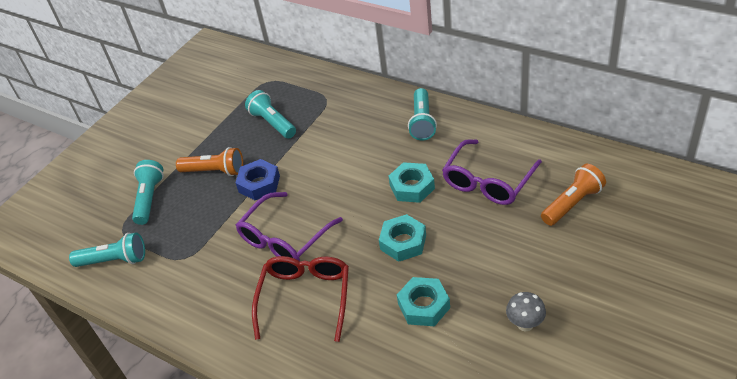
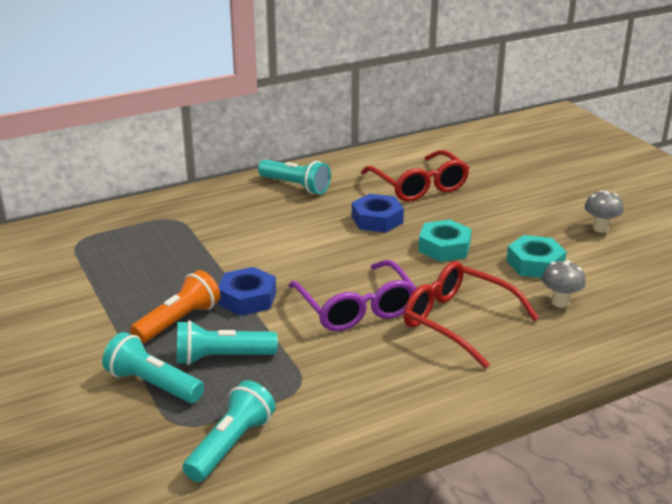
camera: 65 degrees left, 15 degrees down
turquoise flashlight [245,90,296,139] -> turquoise flashlight moved to [177,320,278,365]
turquoise nut [389,162,435,203] -> blue nut [352,194,404,233]
purple glasses [442,139,542,205] -> red glasses [361,150,469,202]
orange flashlight [541,164,606,226] -> none
none -> grey mushroom [542,260,586,308]

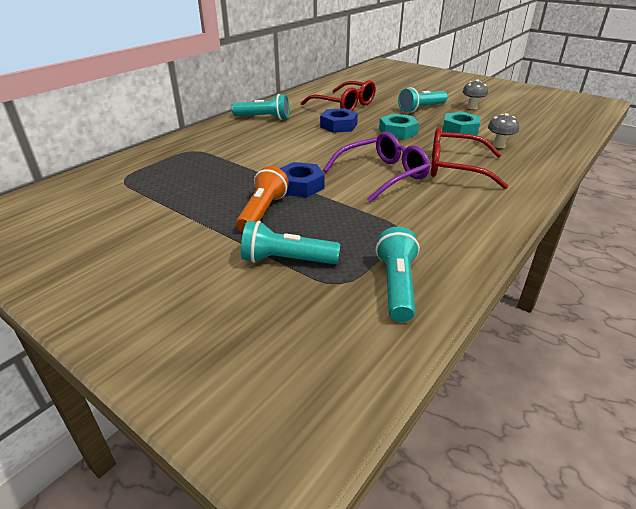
camera: 25 degrees left, 5 degrees up
turquoise flashlight [177,320,278,365] -> turquoise flashlight moved to [398,87,448,113]
purple glasses [288,260,417,331] -> purple glasses turned 75 degrees counterclockwise [323,132,430,203]

